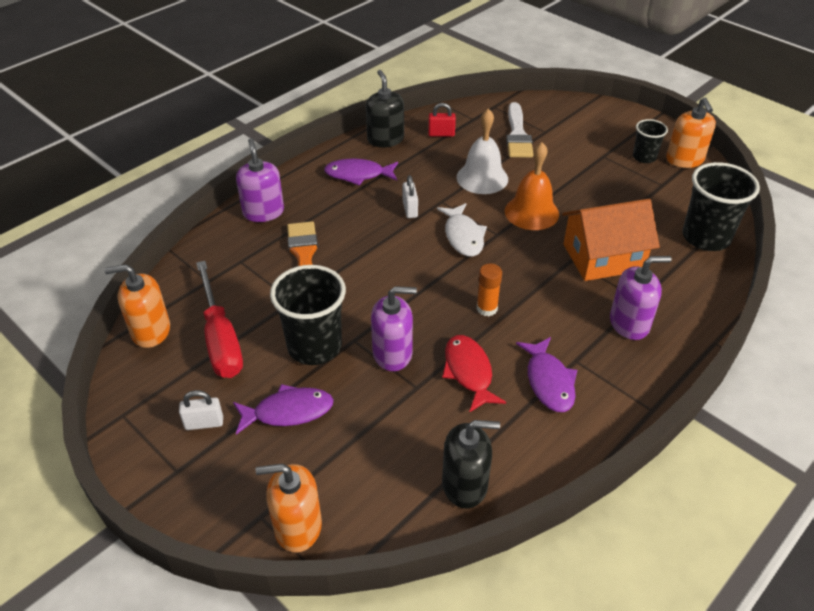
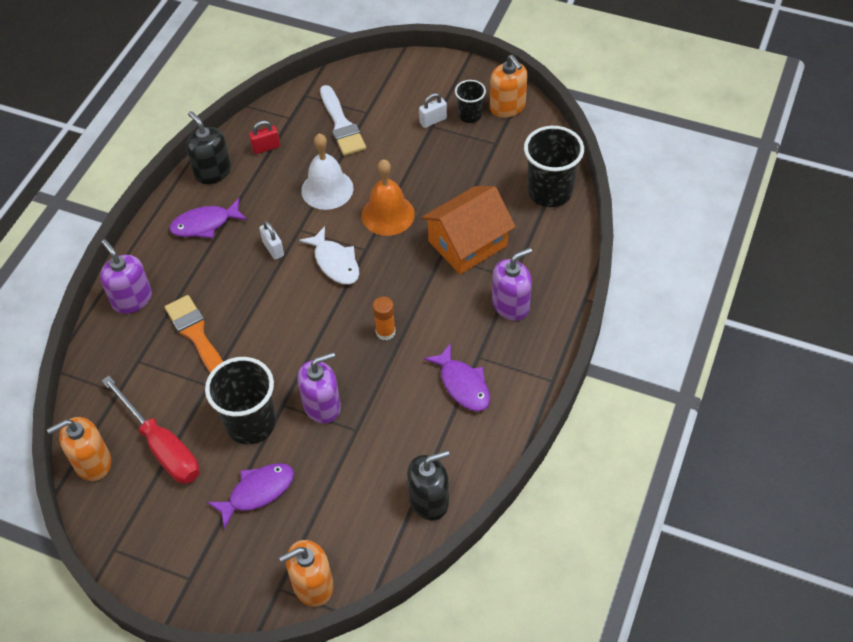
camera: 20 degrees left, 10 degrees up
white padlock [179,390,223,430] -> white padlock moved to [419,93,447,128]
red fish [442,335,506,413] -> none

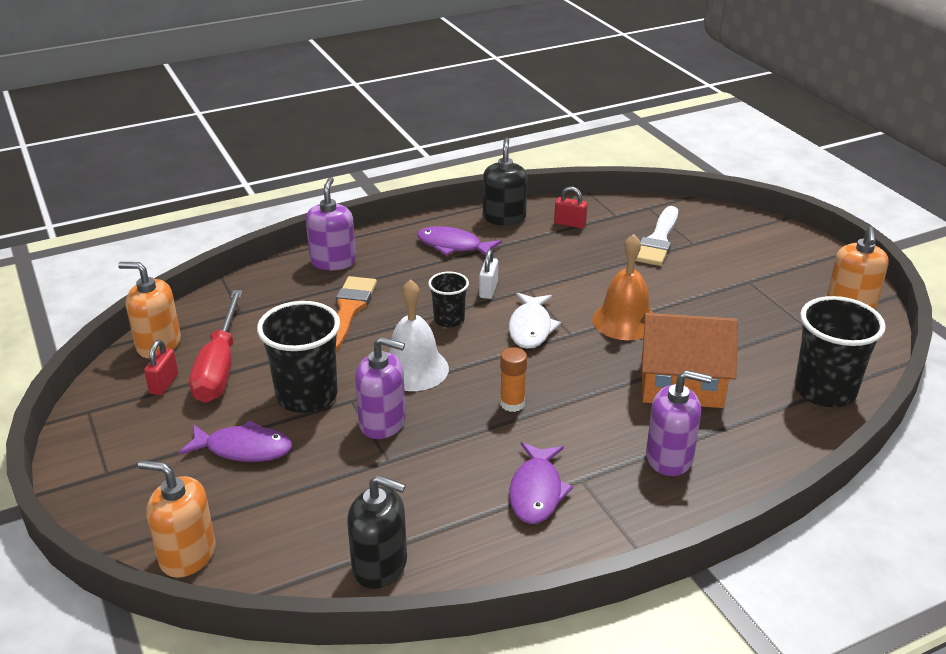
camera: 40 degrees right, 20 degrees down
white bell [301,134,353,210] -> white bell moved to [389,279,449,391]
white padlock [419,93,447,128] -> none
black cup [455,80,486,123] -> black cup moved to [428,272,469,328]
none -> red padlock [144,340,178,395]

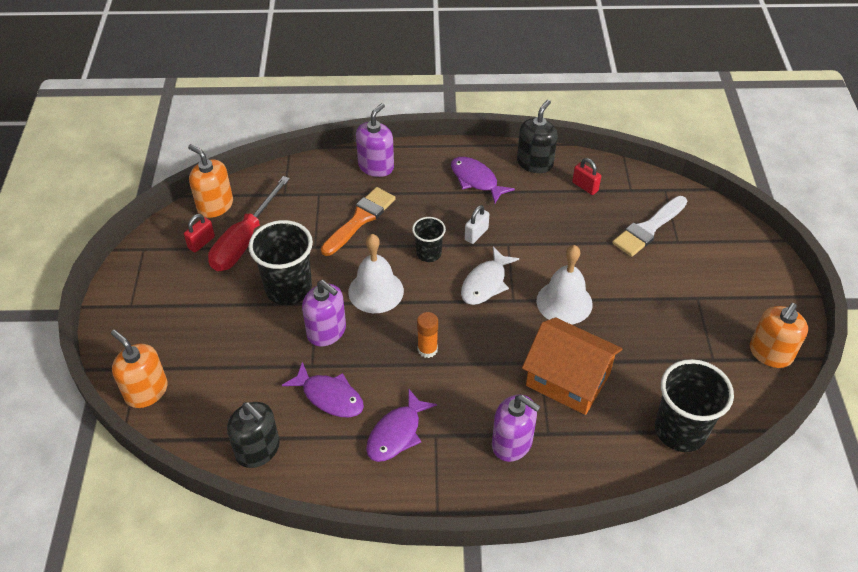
camera: 25 degrees right, 15 degrees up
purple fish [178,420,292,462] -> purple fish moved to [282,362,364,418]
orange bell [592,234,653,340] -> white bell [536,245,593,325]

